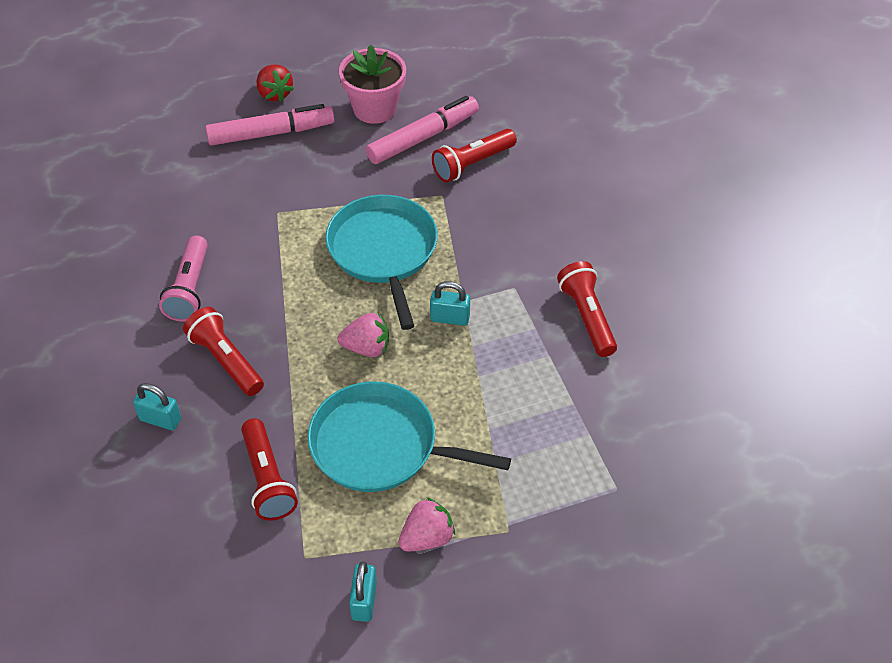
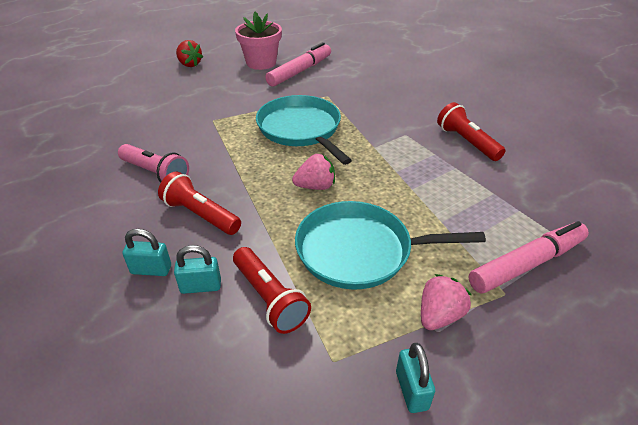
camera: 15 degrees left, 10 degrees down
pink flashlight [159,235,208,321] -> pink flashlight turned 45 degrees counterclockwise [118,144,189,183]
pink marker [205,104,335,146] -> pink marker moved to [469,221,589,293]
turquoise padlock [430,281,470,326] -> turquoise padlock moved to [174,245,221,294]
red flashlight [432,129,517,182] -> none

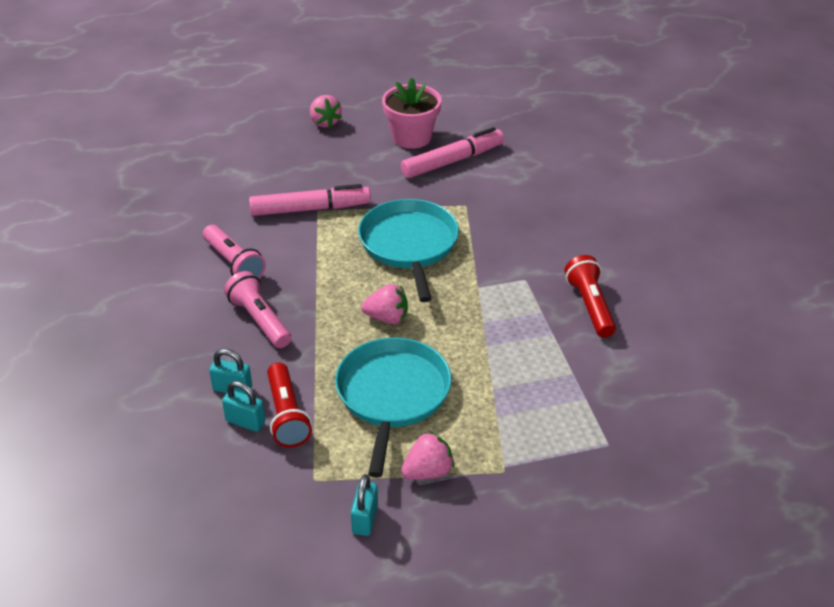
camera: 20 degrees right, 0 degrees up
turquoise padlock [122,229,171,276] -> turquoise padlock moved to [222,381,265,432]
red flashlight [158,172,241,235] -> pink flashlight [224,271,291,348]
red strawberry [176,40,203,67] -> pink strawberry [310,95,342,128]
turquoise pan [295,201,486,290] -> turquoise pan turned 75 degrees clockwise [335,337,451,478]
pink marker [469,221,589,293] -> pink marker moved to [249,184,371,216]

